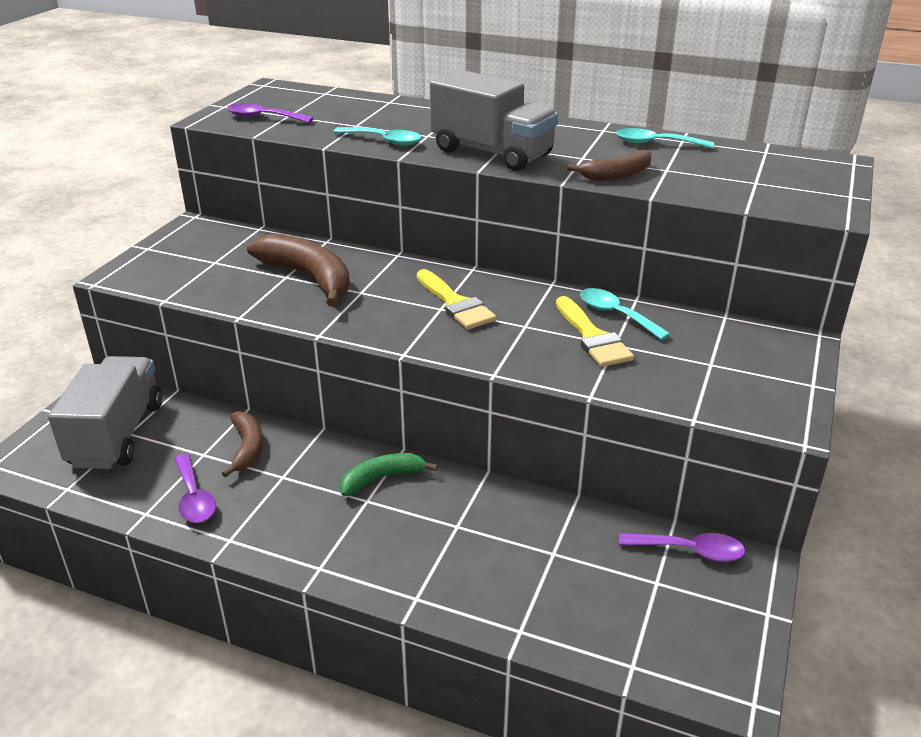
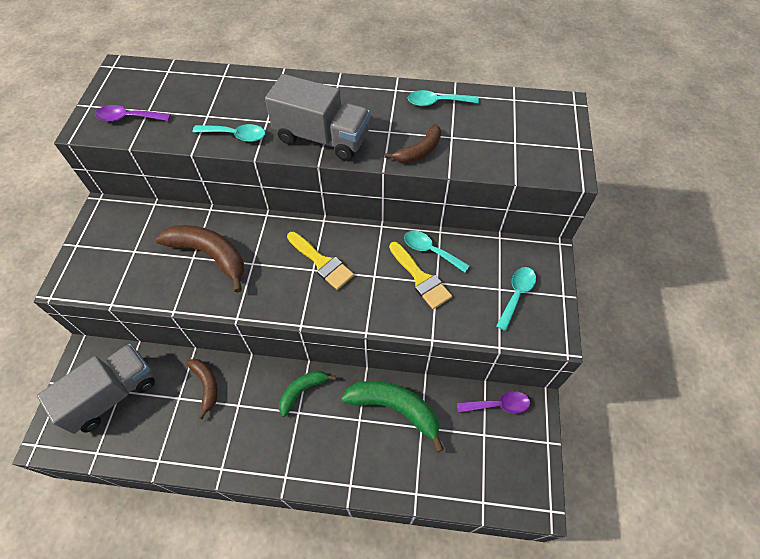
camera: 15 degrees left, 25 degrees up
grey truck [48,356,162,469] -> grey truck turned 60 degrees clockwise [37,344,155,434]
purple spoon [174,454,216,523] -> none
none -> green banana [341,381,444,452]
none -> turquoise spoon [496,267,536,331]

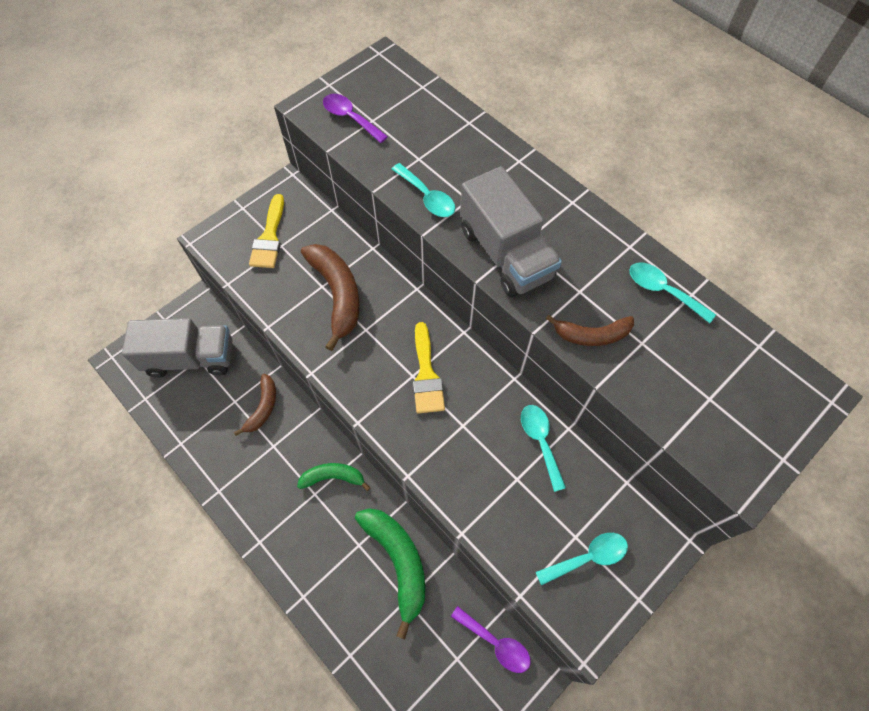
camera: 40 degrees right, 5 degrees up
yellow brush [389,242,452,309] -> yellow brush moved to [249,194,284,268]

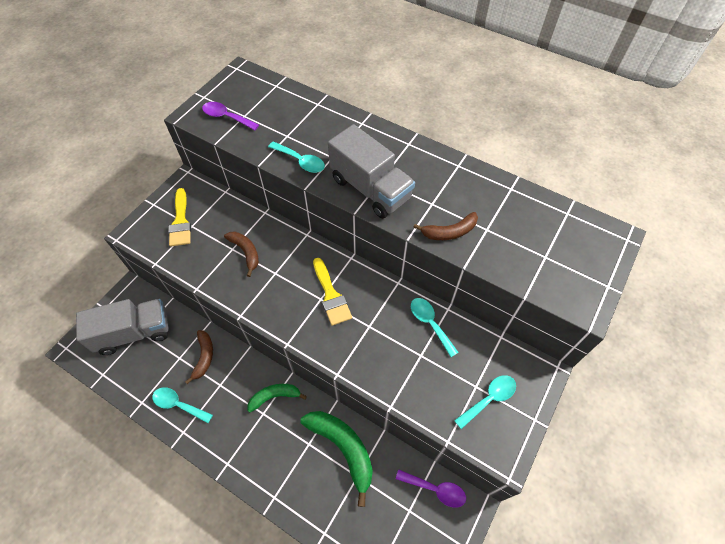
camera: 15 degrees left, 5 degrees down
brown banana [301,244,360,351] -> brown banana [224,231,259,277], size x0.60
turquoise spoon [629,262,716,323] -> turquoise spoon moved to [152,387,213,423]

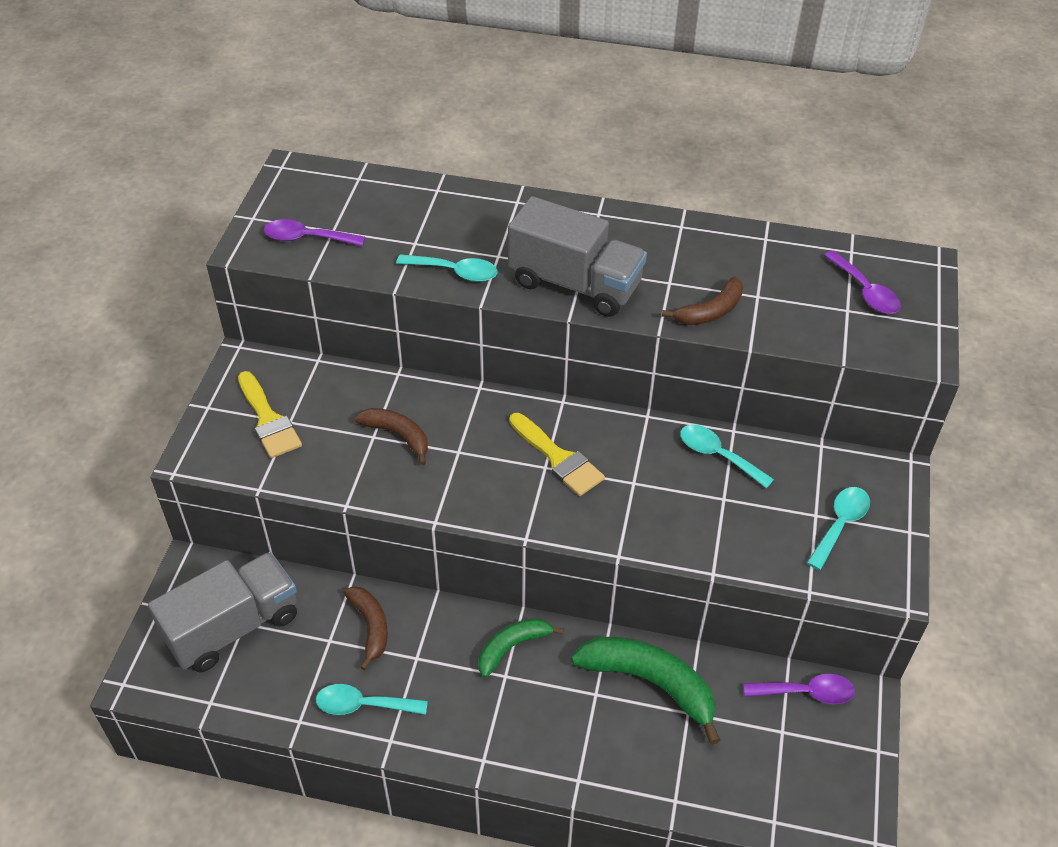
camera: 20 degrees left, 10 degrees down
none -> purple spoon [824,251,901,314]

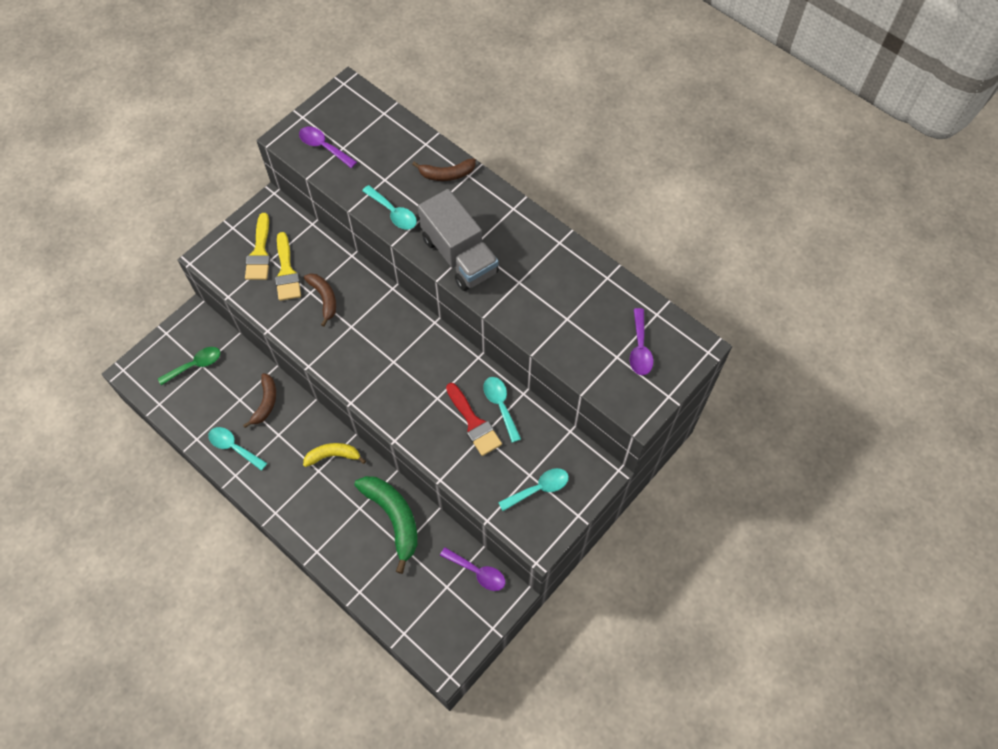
camera: 30 degrees right, 15 degrees up
grey truck [148,552,297,672] -> green spoon [158,347,220,385]
green banana [479,618,564,678] -> yellow banana [303,443,366,467]
yellow brush [509,413,605,496] -> yellow brush moved to [275,232,301,301]
brown banana [662,277,743,325] -> brown banana moved to [412,158,476,181]
none -> red brush [446,383,502,456]

